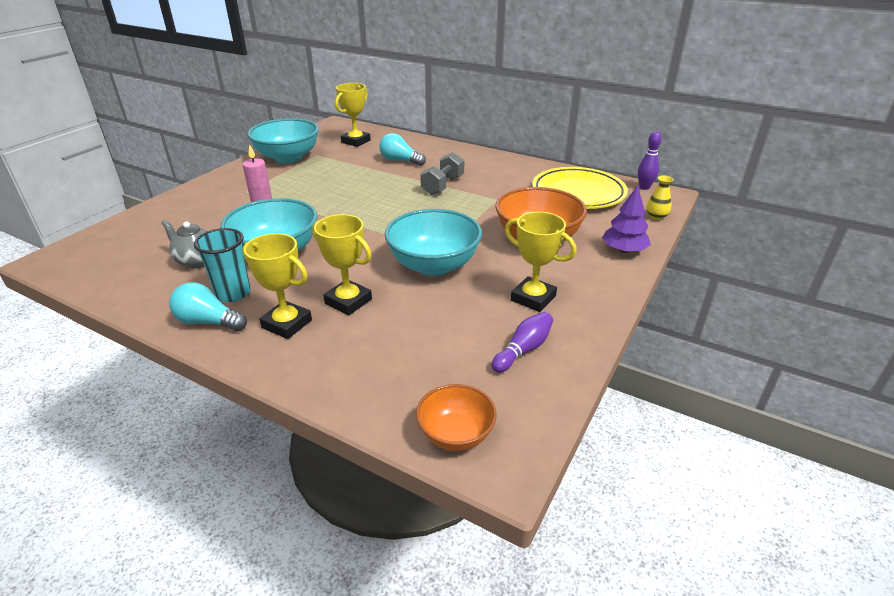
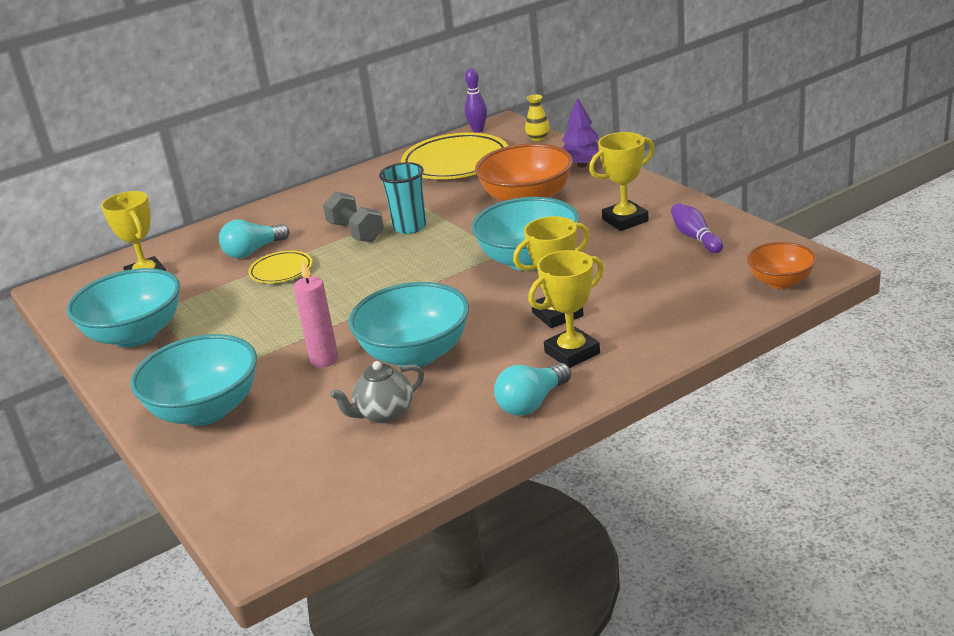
camera: 60 degrees left, 5 degrees down
turquoise cup [194,228,251,302] -> turquoise cup moved to [379,162,426,234]
none -> turquoise bowl [130,334,257,426]
none -> yellow plate [248,251,312,283]

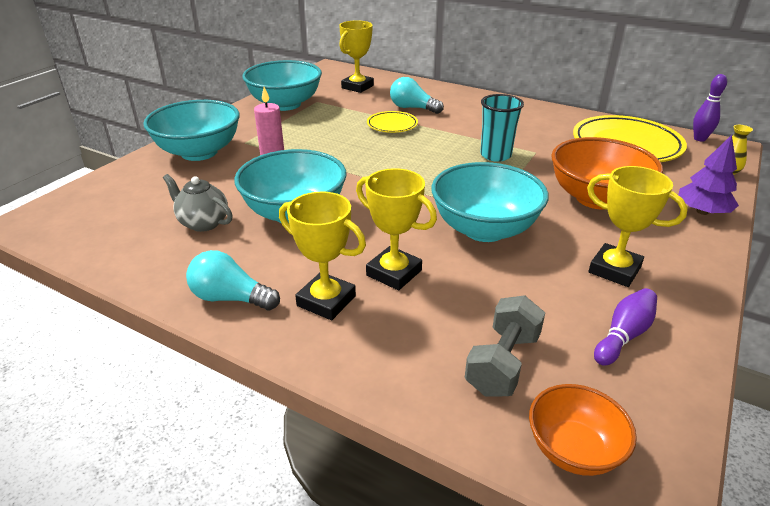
camera: 60 degrees right, 5 degrees up
grey dumbbell [323,191,384,243] -> grey dumbbell moved to [465,295,545,397]

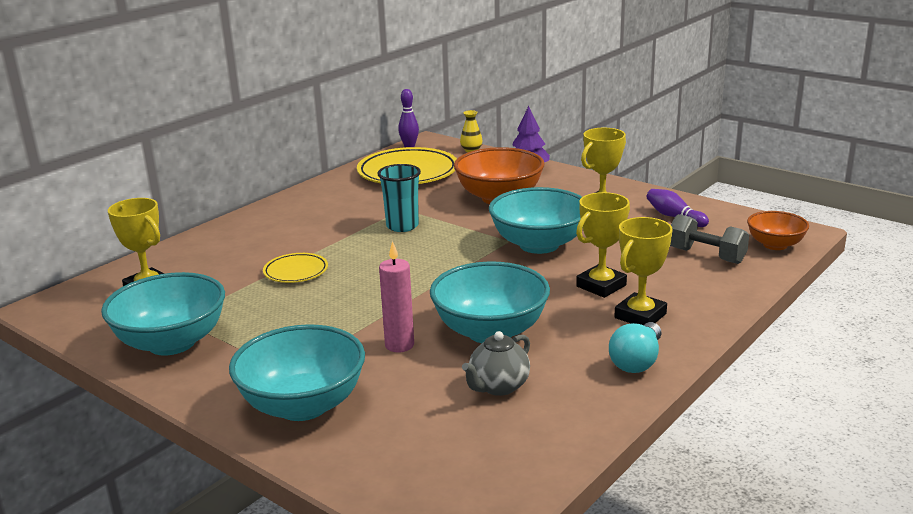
camera: 80 degrees left, 10 degrees down
turquoise light bulb [390,77,444,114] -> none

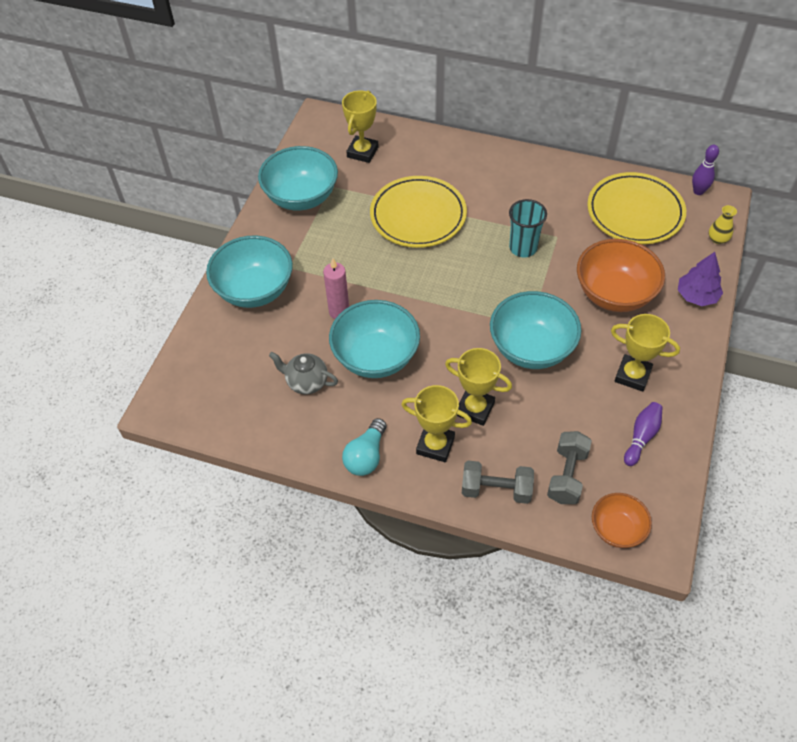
camera: 70 degrees right, 30 degrees up
yellow plate [263,253,328,283] -> yellow plate [370,176,467,248], size x1.95
turquoise light bulb [609,322,661,373] -> turquoise light bulb turned 75 degrees counterclockwise [342,418,387,476]
none -> grey dumbbell [462,461,534,504]

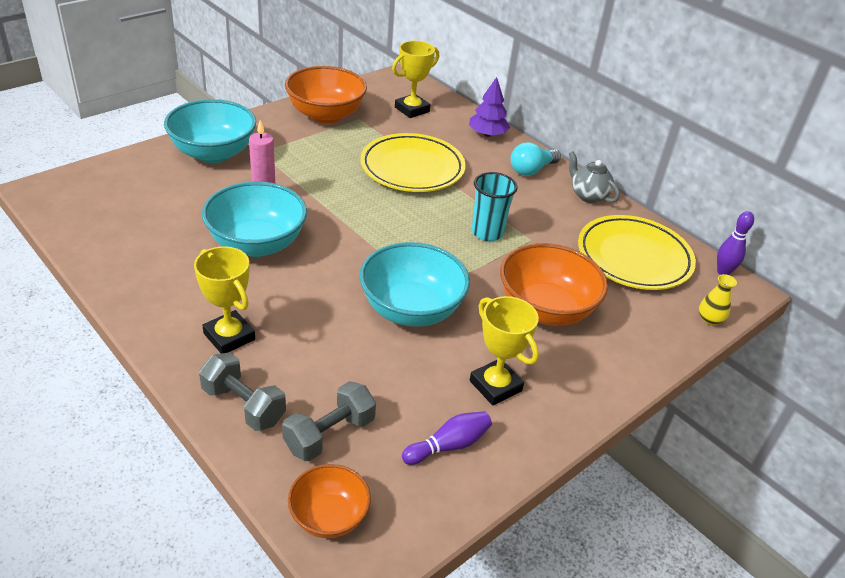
camera: 25 degrees right, 15 degrees down
turquoise bowl [258,146,338,210] -> orange bowl [285,66,367,123]
grey teapot [269,352,338,394] -> grey teapot moved to [569,151,620,203]
turquoise light bulb [342,418,387,476] -> turquoise light bulb moved to [511,142,561,176]
yellow trophy [445,348,512,426] -> none
purple tree [678,252,723,306] -> purple tree moved to [469,77,510,137]

